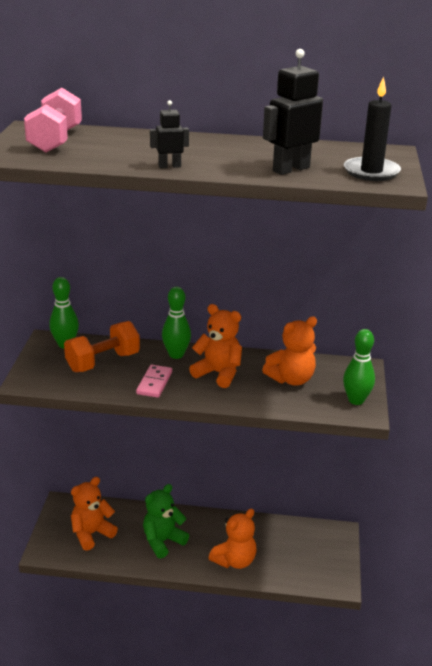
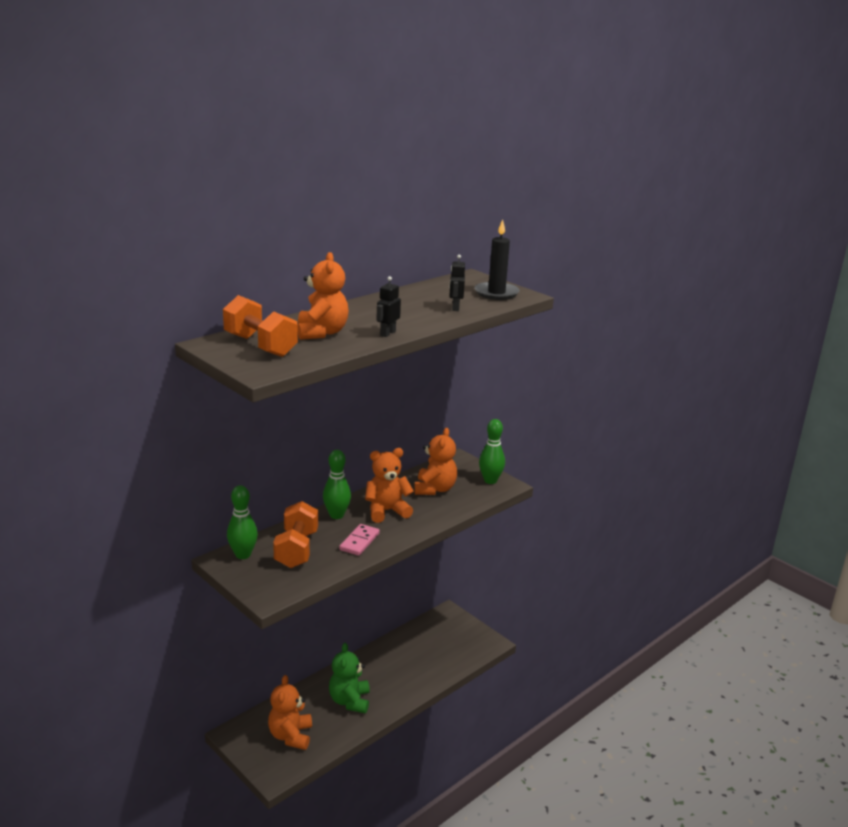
camera: 50 degrees left, 5 degrees down
pink dumbbell [24,88,82,152] -> orange dumbbell [223,295,298,357]
pink domino [136,365,172,398] -> pink domino turned 60 degrees clockwise [339,524,380,556]
orange teddy bear [209,509,256,569] -> orange teddy bear moved to [297,252,349,340]
black robot [263,49,323,175] -> black robot [449,254,465,311], size x0.56

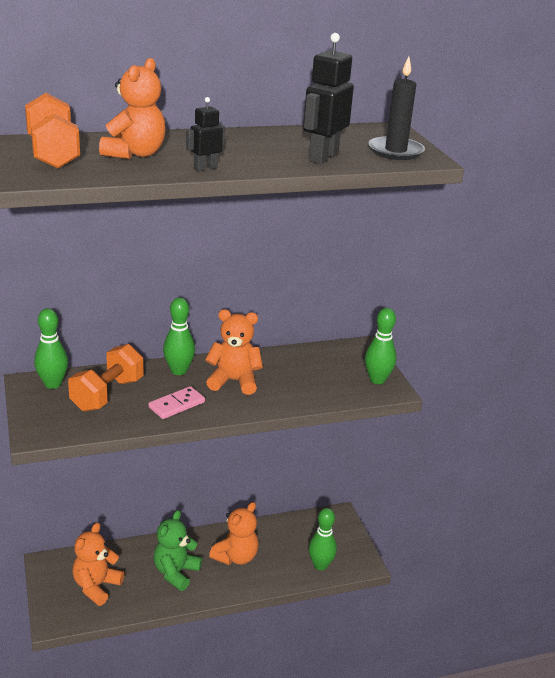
camera: 25 degrees right, 5 degrees up
orange teddy bear [414,428,457,495] -> orange teddy bear moved to [209,502,259,565]
black robot [449,254,465,311] -> black robot [303,33,354,164], size x1.77
none -> green bowling pin [309,508,337,570]

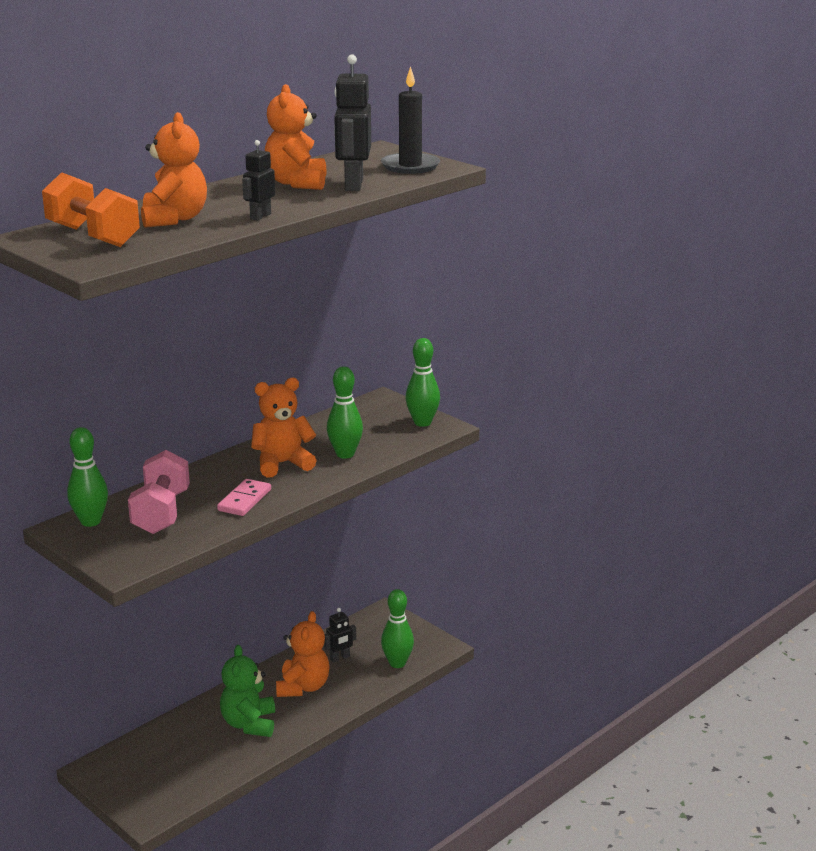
camera: 25 degrees left, 5 degrees down
orange dumbbell [68,344,143,411] -> pink dumbbell [128,450,190,534]
orange teddy bear [72,523,125,606] -> orange teddy bear moved to [265,84,327,190]
green bowling pin [163,297,195,375] -> green bowling pin moved to [327,366,363,459]
none -> black robot [324,608,356,663]

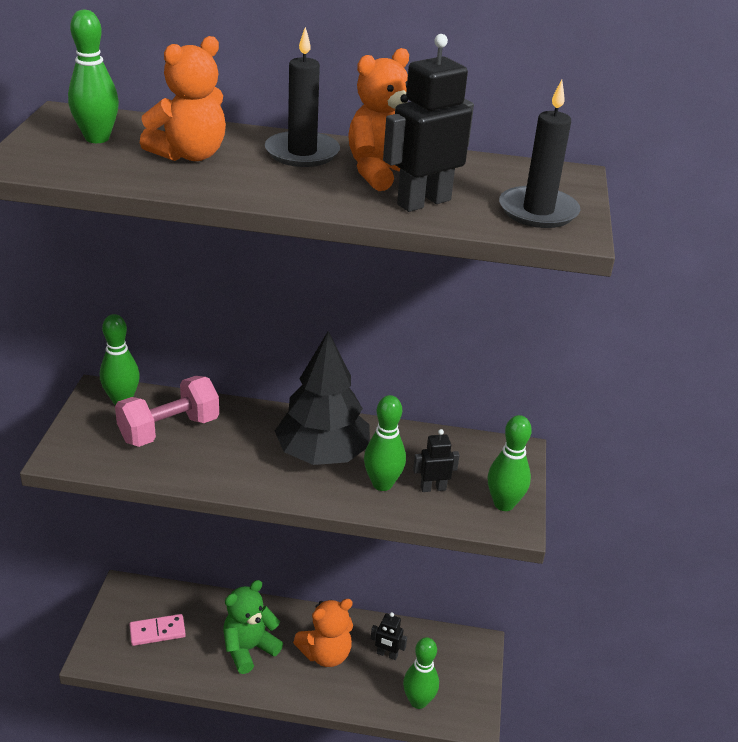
camera: 50 degrees right, 10 degrees up
orange dumbbell [42,172,140,247] -> green bowling pin [68,10,119,143]
pink domino [217,479,271,516] -> pink domino moved to [129,614,186,646]
black robot [242,140,275,220] -> black robot moved to [413,429,460,492]
orange teddy bear [251,378,317,477] -> black tree [275,331,370,465]
none -> black candle [265,27,340,167]

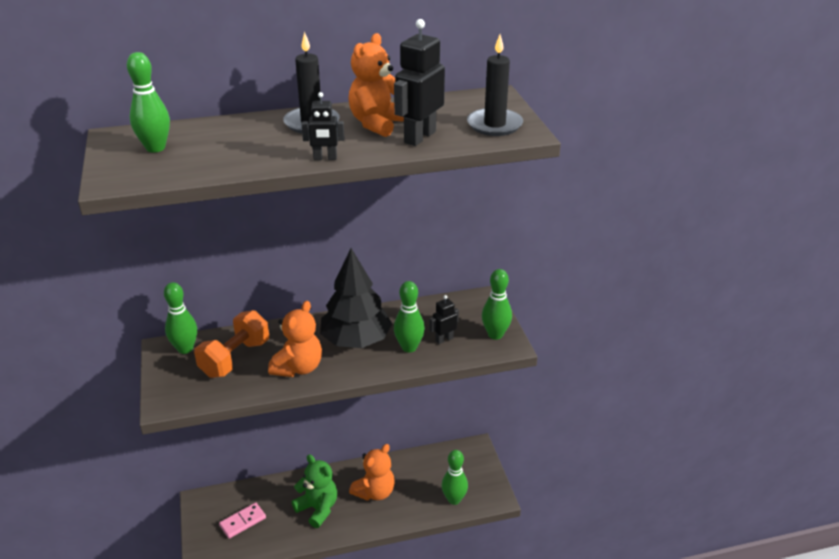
camera: 20 degrees left, 0 degrees up
pink dumbbell [115,376,219,447] -> orange dumbbell [194,310,269,378]
orange teddy bear [140,36,226,161] -> orange teddy bear moved to [268,301,322,377]
green teddy bear [223,580,283,674] -> green teddy bear turned 105 degrees clockwise [292,454,337,528]
black robot [371,612,407,660] -> black robot moved to [302,92,345,160]

